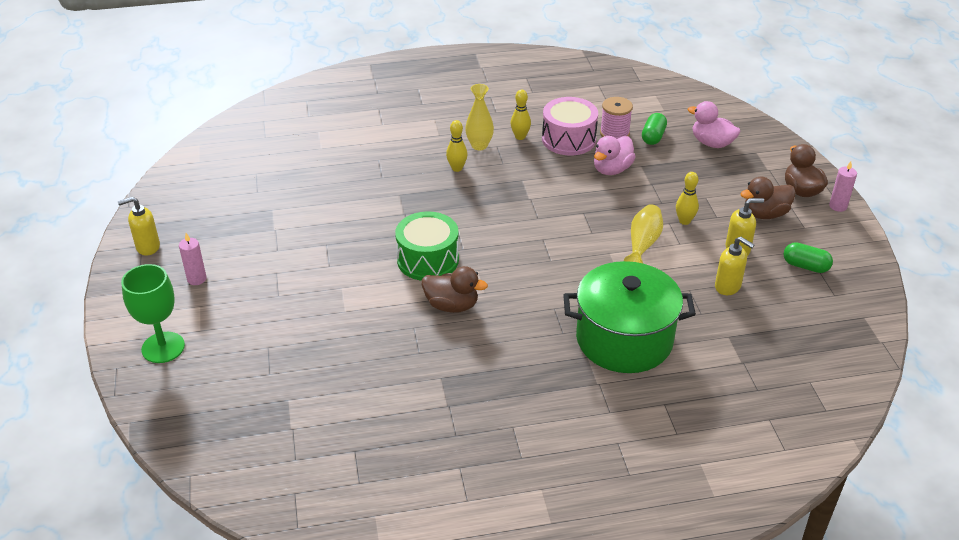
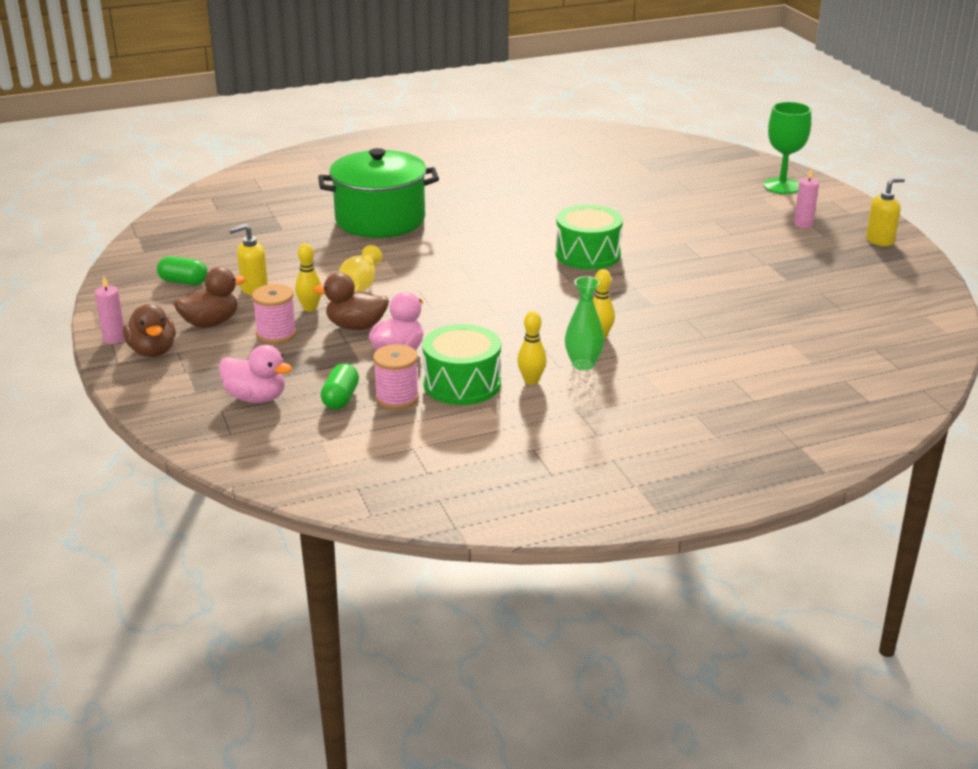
camera: 170 degrees right, 10 degrees down
brown duck [422,266,488,313] -> brown duck moved to [313,273,389,330]
yellow vase [465,84,494,150] -> green vase [565,276,604,370]
pink drum [542,97,598,155] -> green drum [422,324,501,405]
yellow soap dispenser [715,237,754,295] -> none
none -> pink spool [252,284,297,344]

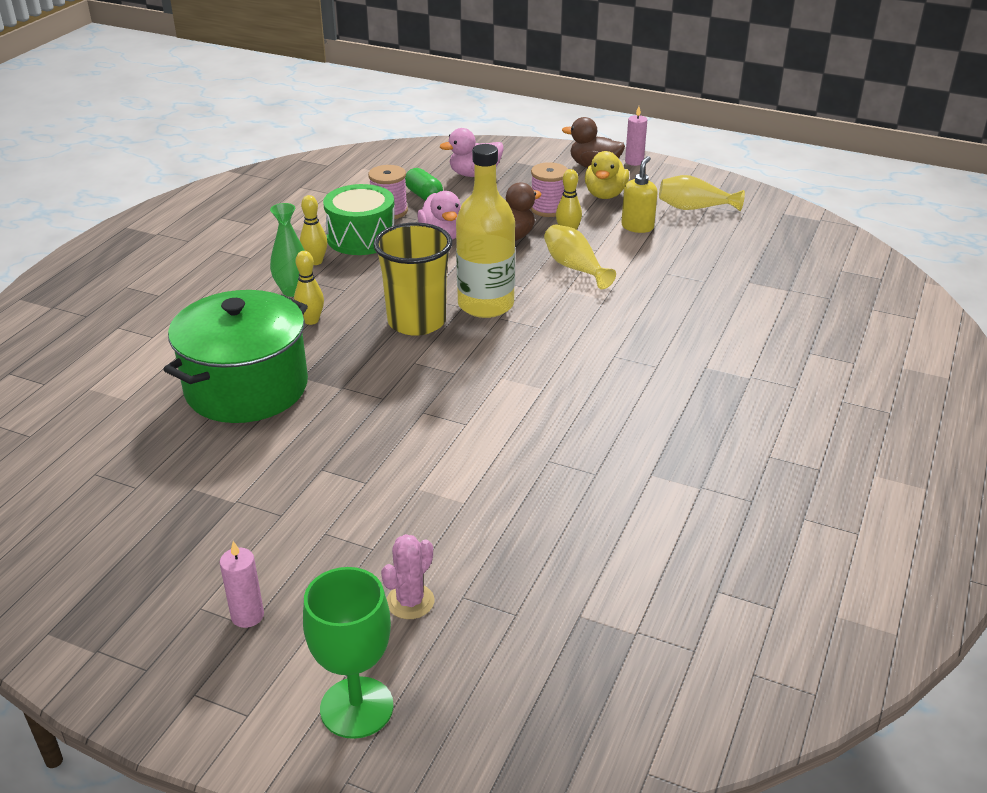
camera: 135 degrees right, 5 degrees up
green capsule [157,256,208,285] -> yellow vase [659,175,745,211]
brown duck [174,267,246,328] -> yellow duck [585,151,629,199]
green pot [318,148,439,238] -> green pot moved to [163,290,308,423]
green drum [555,205,623,270] -> none
yellow soap dispenser [866,177,905,246] -> none
none -> yellow cup [373,223,452,336]
none -> pink cactus [381,534,434,619]
none -> yellow bottle [456,144,515,318]

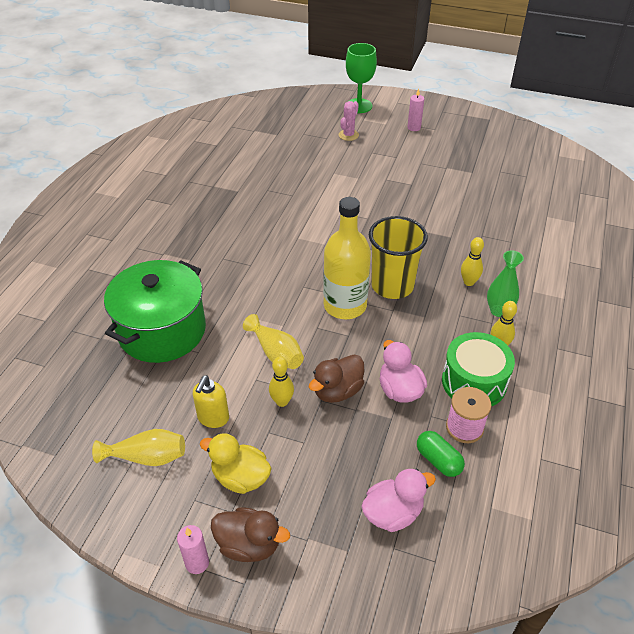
camera: 175 degrees right, 10 degrees up
green pot [163,290,308,423] -> green pot moved to [104,260,206,363]
pink spool [531,162,568,217] -> none
yellow duck [585,151,629,199] -> yellow duck turned 75 degrees counterclockwise [200,433,272,494]

